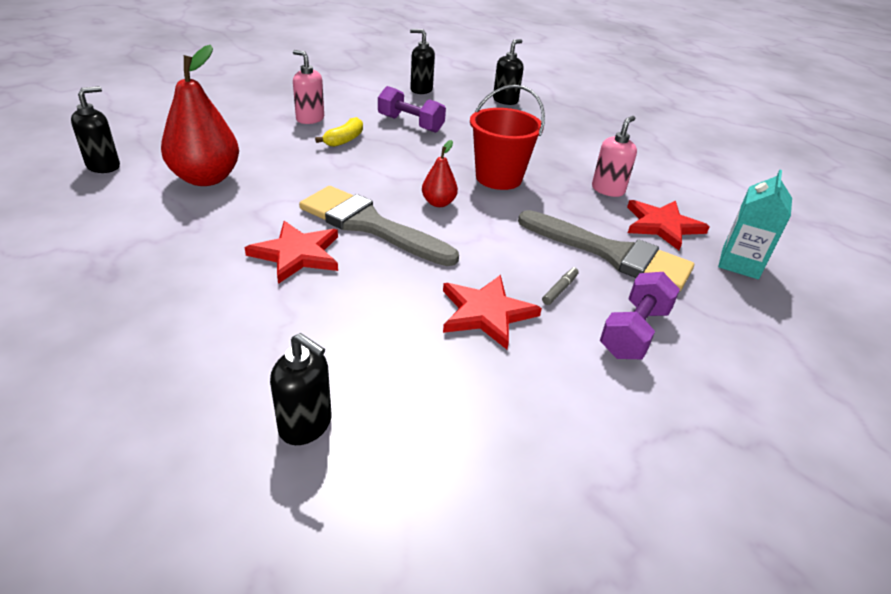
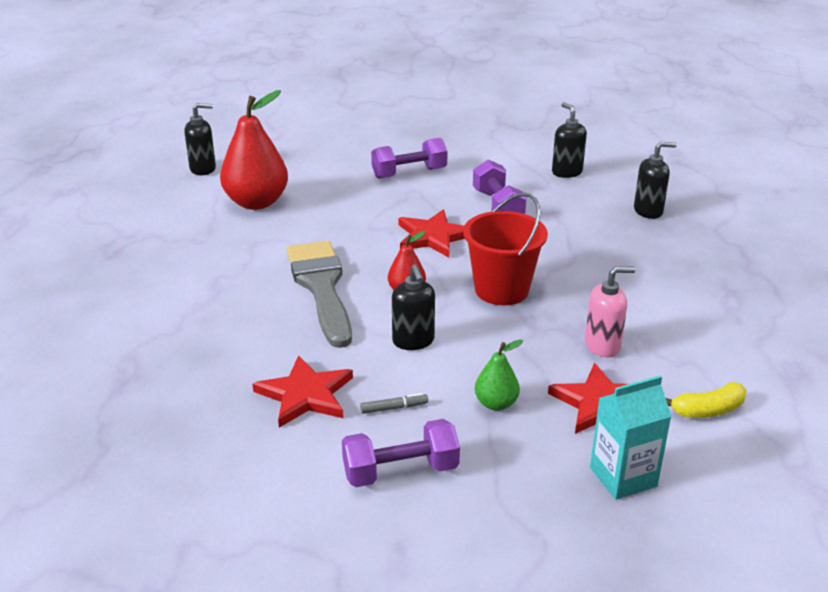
camera: 45 degrees right, 5 degrees down
red star [245,221,338,284] -> red star moved to [399,210,465,258]
black soap dispenser [270,333,332,445] -> black soap dispenser moved to [392,264,435,350]
pink soap dispenser [293,50,324,124] -> purple dumbbell [371,138,448,179]
yellow banana [315,117,363,147] -> yellow banana moved to [666,382,747,418]
grey brush [518,210,694,292] -> green pear [475,340,523,411]

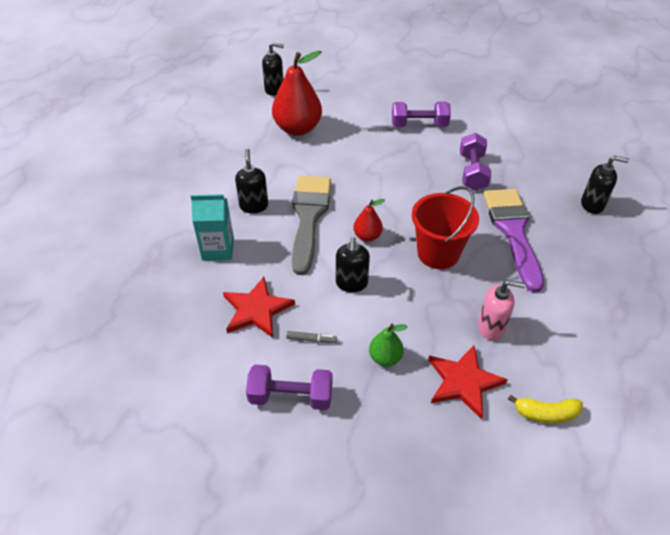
camera: 20 degrees right, 15 degrees up
red star [399,210,465,258] -> none
black soap dispenser [552,102,587,178] -> black soap dispenser moved to [235,149,268,213]
turquoise carton [590,375,672,500] -> turquoise carton moved to [191,194,234,261]
none -> purple brush [483,189,544,292]

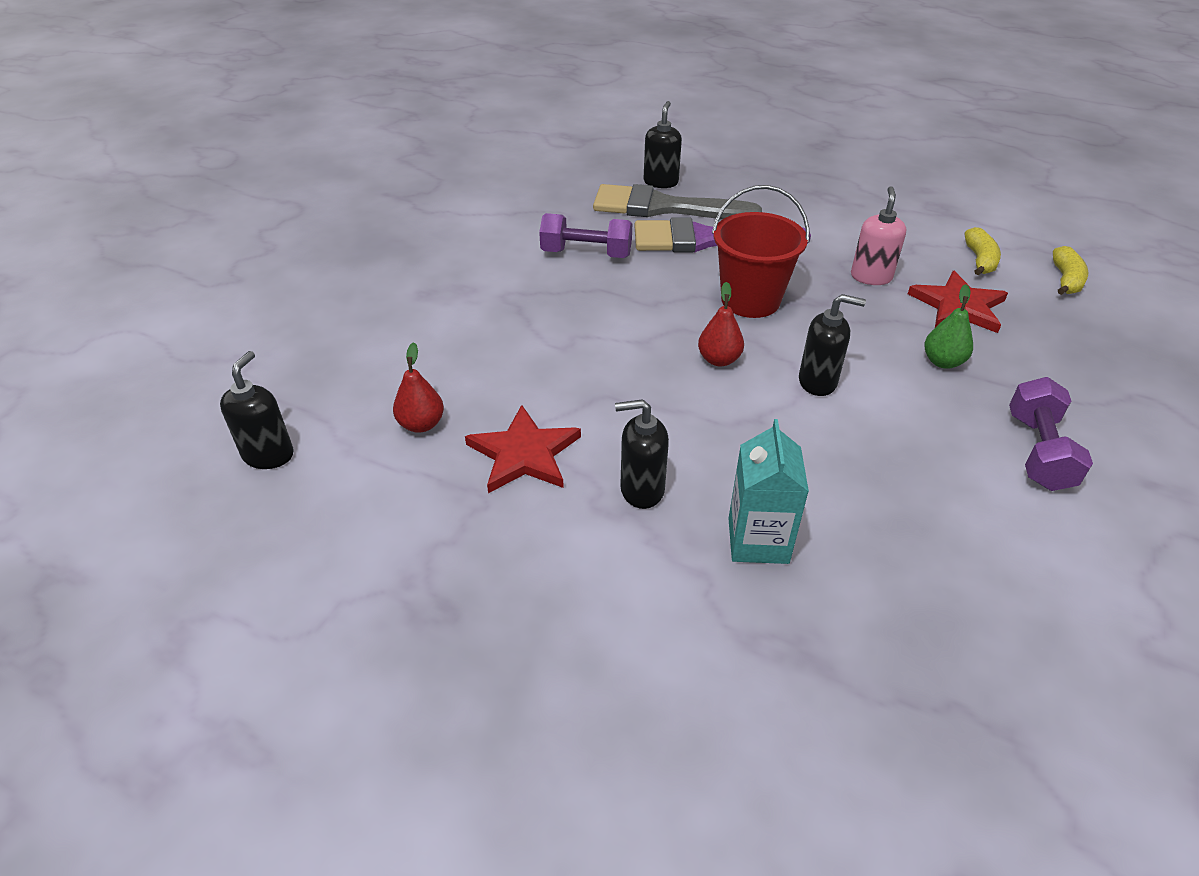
camera: 85 degrees left, 5 degrees down
red star [223,277,295,338] -> red star moved to [465,405,581,493]
red pear [272,51,322,136] -> red pear [393,342,444,433], size x0.50
grey marker [286,331,337,343] -> none
grey brush [292,176,331,275] -> grey brush moved to [593,184,762,219]
purple dumbbell [392,102,451,127] -> none
none -> yellow banana [1053,246,1088,295]

